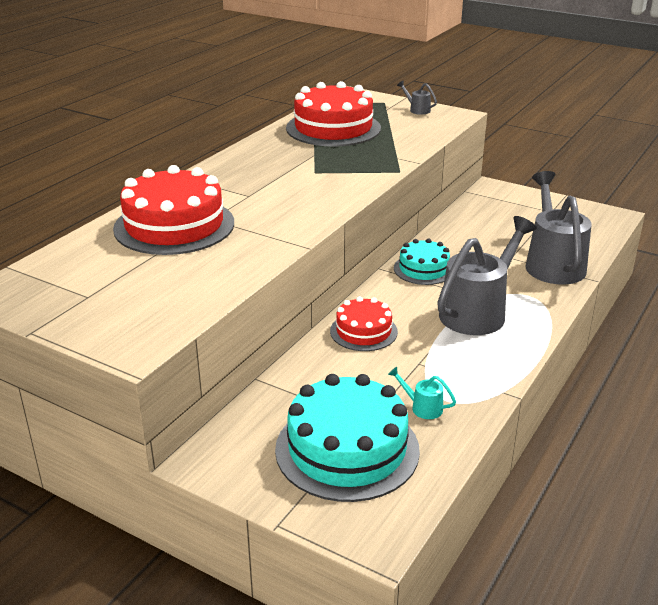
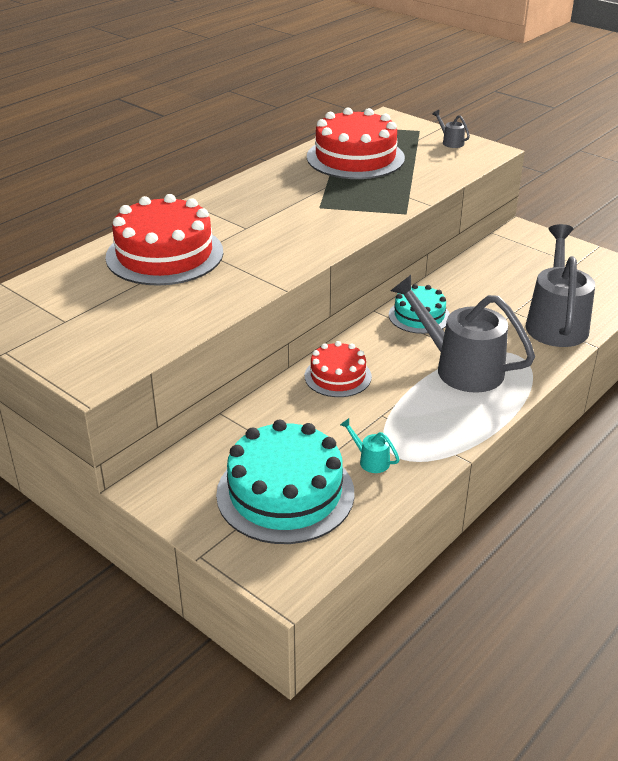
camera: 10 degrees right, 5 degrees up
grey watering can [437,216,537,335] -> grey watering can turned 105 degrees counterclockwise [391,275,535,393]

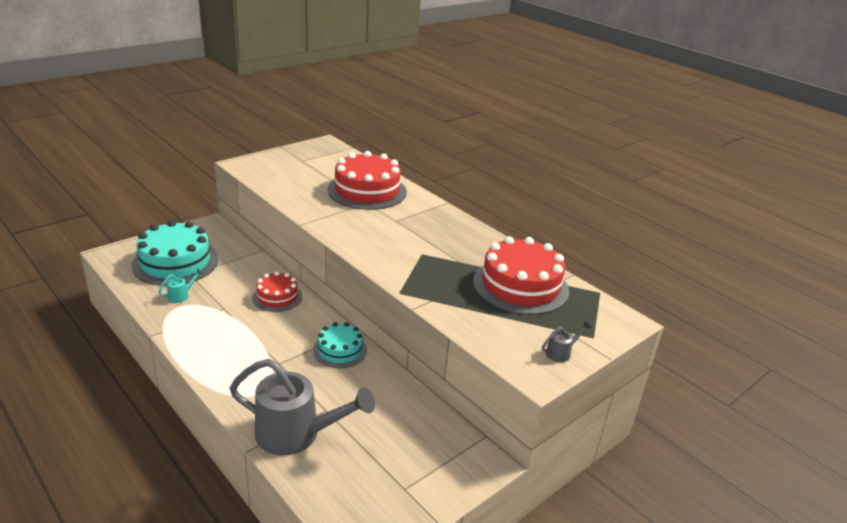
camera: 95 degrees right, 5 degrees down
grey watering can [391,275,535,393] -> none

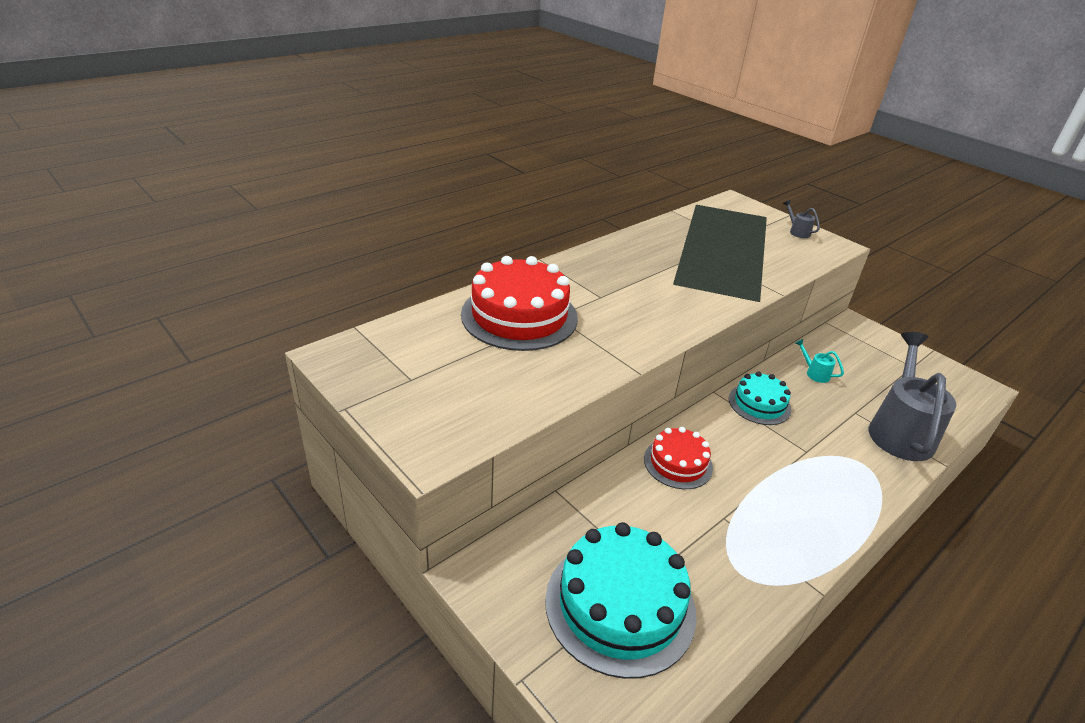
camera: 90 degrees left, 5 degrees up
turquoise watering can [158,268,203,303] -> turquoise watering can moved to [795,339,844,383]
red cake [473,236,569,315] -> none

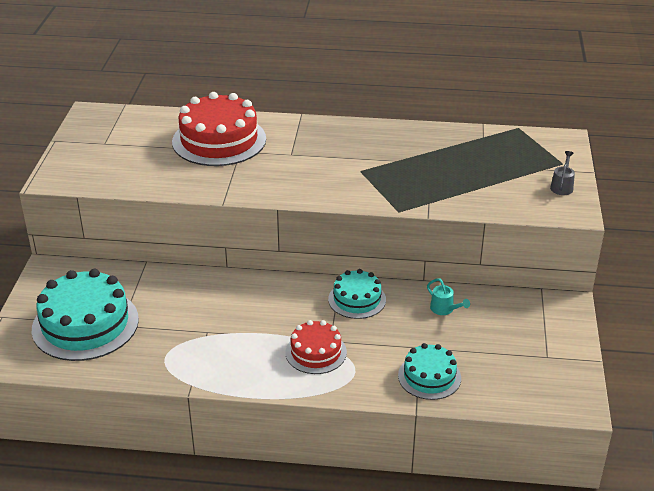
camera: 50 degrees right, 0 degrees up
red cake [644,427,713,489] -> red cake moved to [285,320,347,374]
turquoise watering can [795,339,844,383] -> turquoise watering can turned 135 degrees clockwise [427,278,470,315]
grey watering can [869,332,956,461] -> turquoise cake [398,343,461,400]

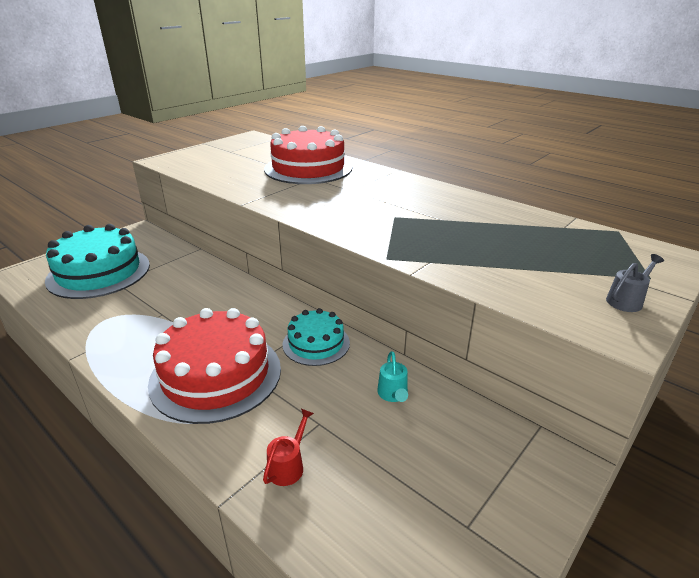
camera: 35 degrees right, 5 degrees down
red cake [285,320,347,374] -> red cake [148,308,281,424], size x1.77
turquoise cake [398,343,461,400] -> red watering can [263,409,314,486]

